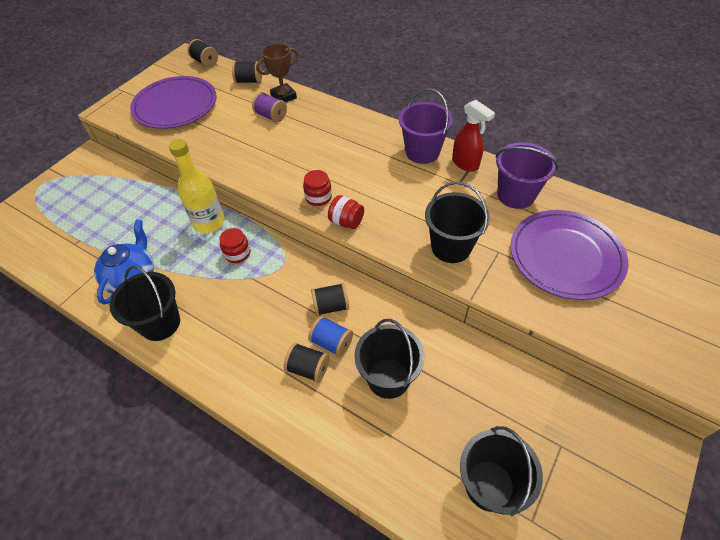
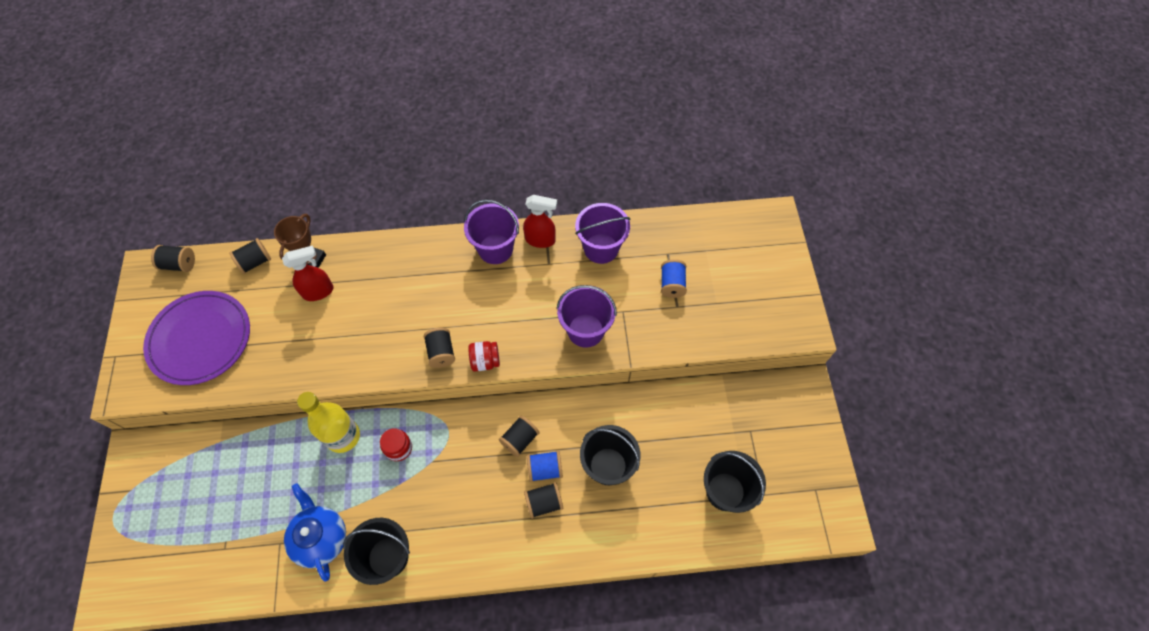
camera: 40 degrees left, 10 degrees up
purple spool [252,92,287,123] -> red spray bottle [282,246,334,301]
red jar [303,170,332,206] -> black spool [424,328,455,368]
black bucket [425,181,490,263] -> purple bucket [557,285,617,348]
purple plate [510,210,628,300] -> blue spool [661,259,687,298]

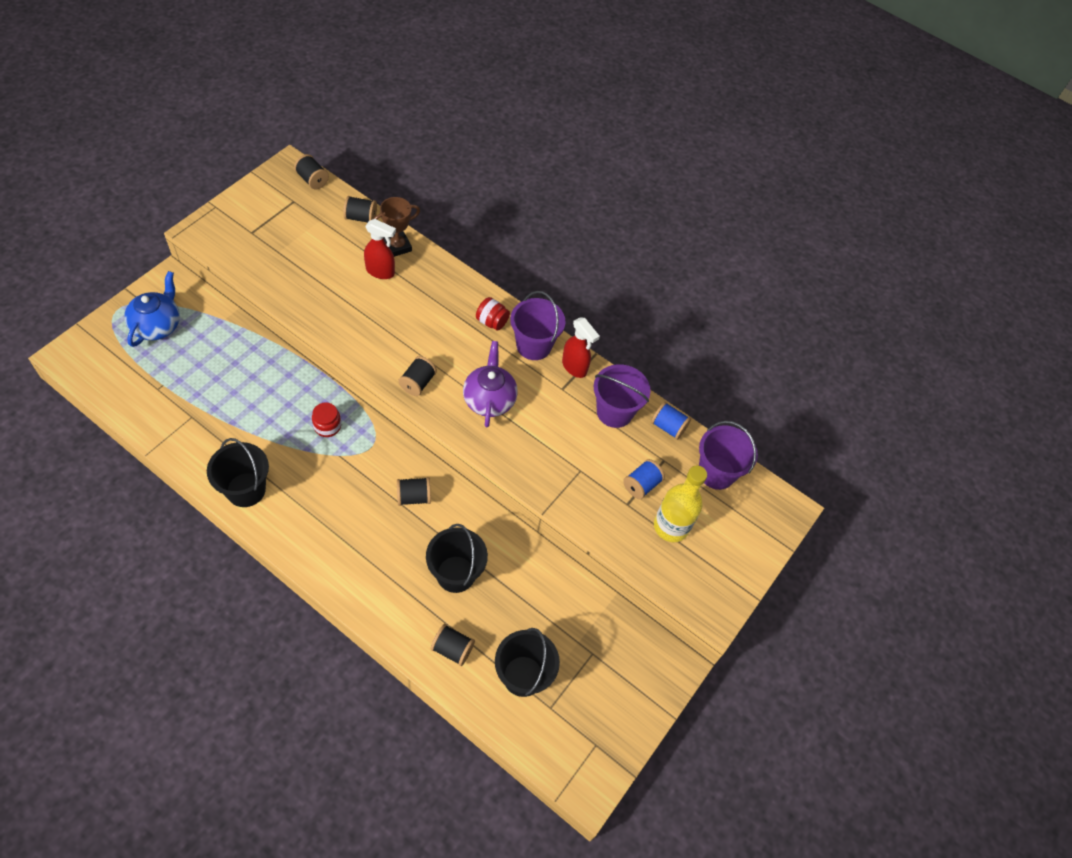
camera: 35 degrees right, 5 degrees down
purple plate [143,291,250,385] -> none
blue teapot [284,483,346,582] -> blue teapot moved to [124,271,180,347]
yellow bottle [297,392,360,453] -> yellow bottle moved to [654,465,707,542]
red jar [468,341,500,372] -> red jar moved to [476,297,510,331]
black spool [524,482,563,519] -> black spool moved to [431,624,475,666]
blue spool [527,451,563,482] -> blue spool moved to [651,402,691,440]
purple bucket [557,285,617,348] -> purple bucket moved to [699,421,758,490]
none -> purple teapot [463,341,518,427]

